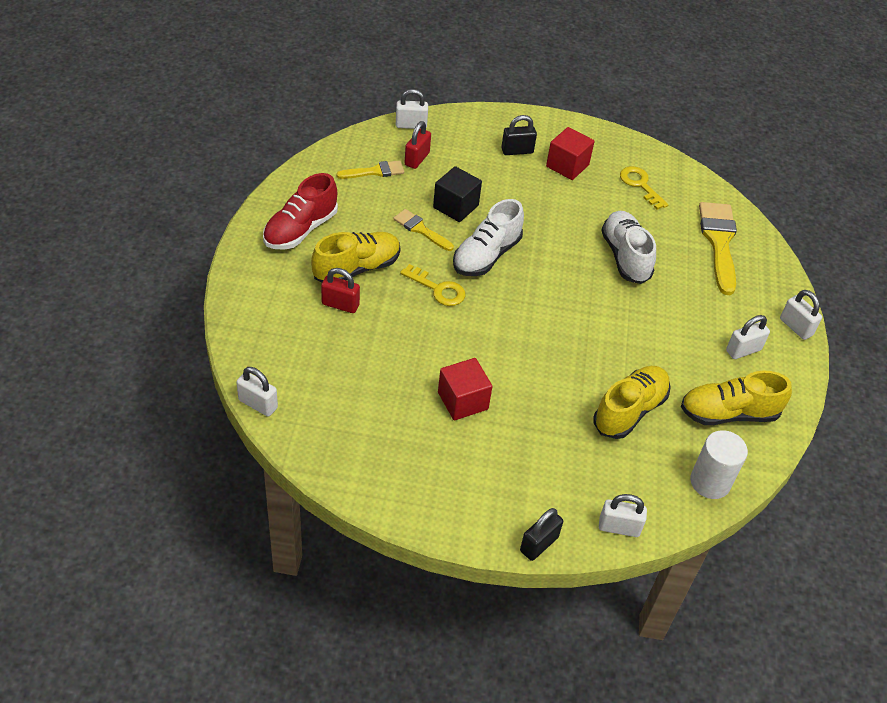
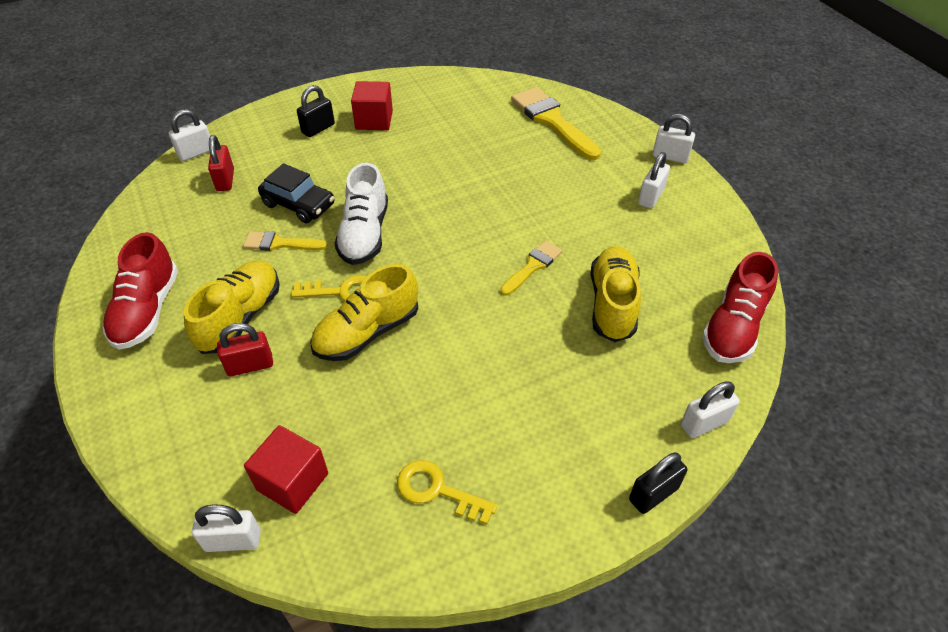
camera: 30 degrees left, 0 degrees up
yellow brush [336,160,404,179] -> yellow brush moved to [500,240,563,296]
black cube [433,166,482,222] -> black car [258,163,334,223]
red cube [438,358,493,421] -> red cube moved to [244,425,328,514]
black padlock [520,508,563,561] -> black padlock turned 45 degrees clockwise [629,452,688,514]
white shoe [601,211,656,284] -> none
yellow key [620,166,669,210] -> yellow key moved to [397,460,497,525]
yellow shoe [681,371,792,425] -> yellow shoe moved to [310,264,418,361]
white cylinder [690,430,748,499] -> red shoe [702,252,778,363]

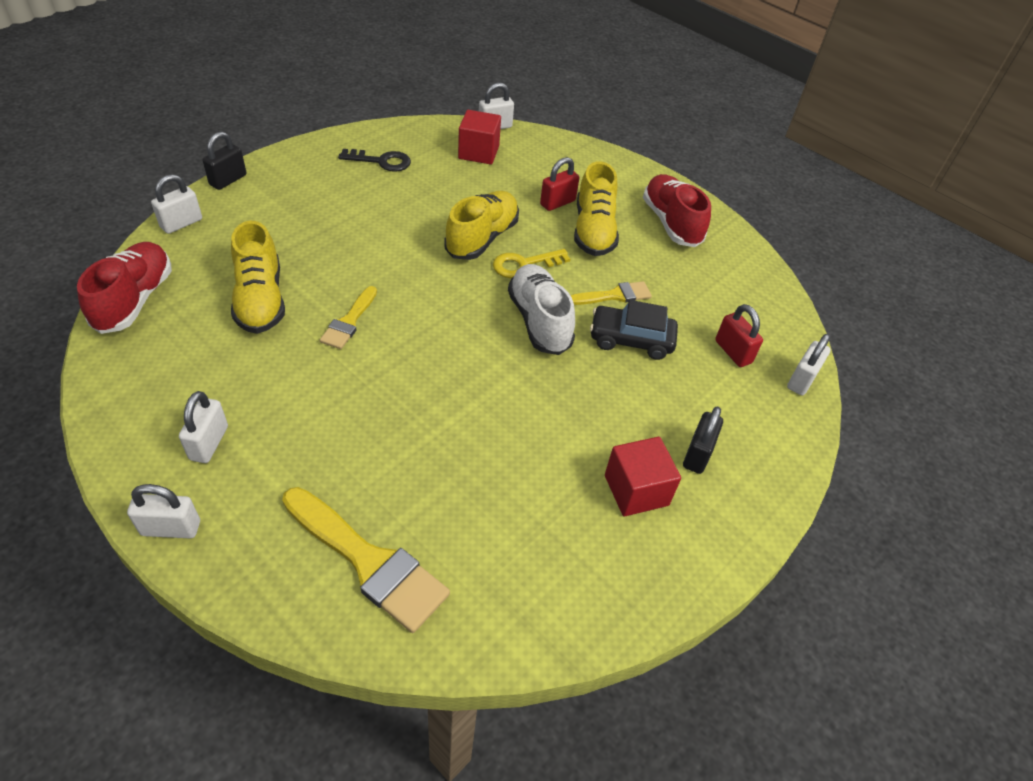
camera: 155 degrees right, 0 degrees up
yellow key [397,460,497,525] -> black key [338,149,411,172]

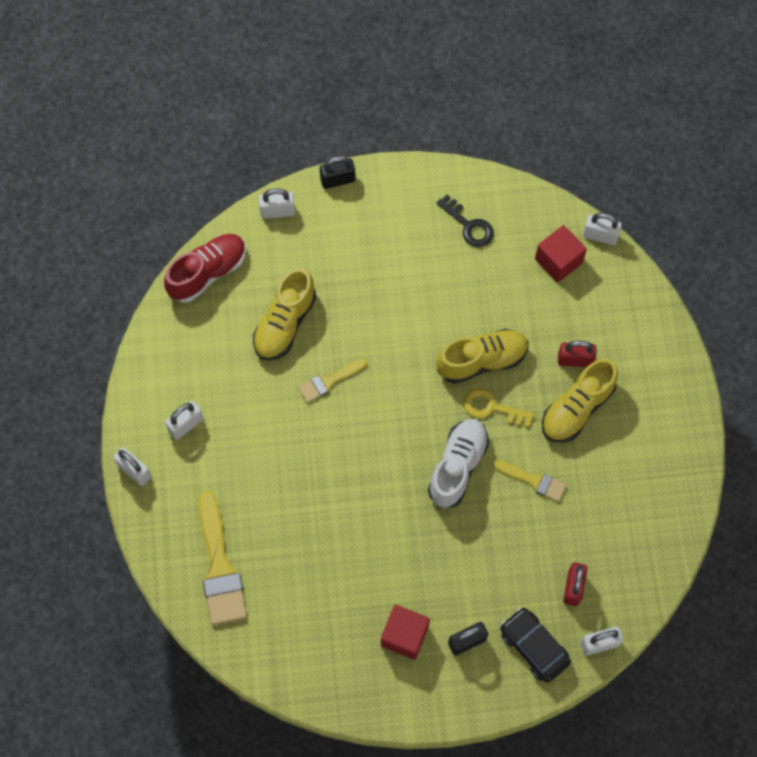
camera: 45 degrees right, 20 degrees up
black car [590,300,678,360] -> black car moved to [501,607,571,682]
red shoe [643,174,711,247] -> none

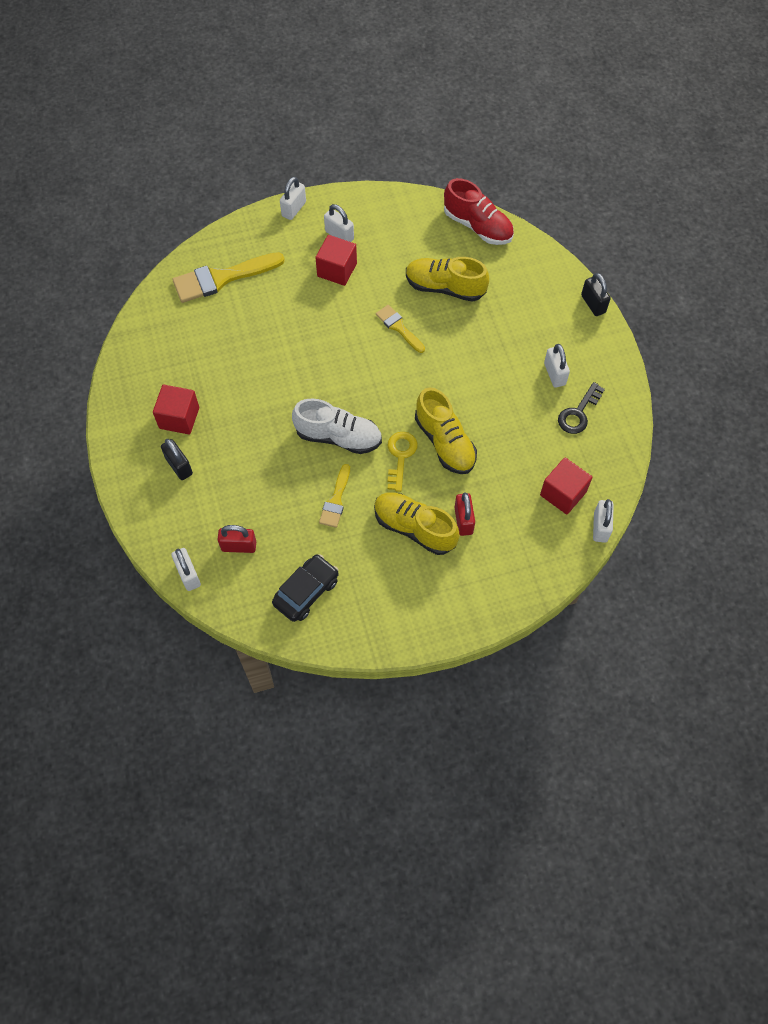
camera: 80 degrees right, 5 degrees down
white padlock [259,188,295,219] -> white padlock moved to [544,344,570,387]
black car [501,607,571,682] -> black car moved to [272,554,339,622]
none -> red cube [315,235,357,286]

